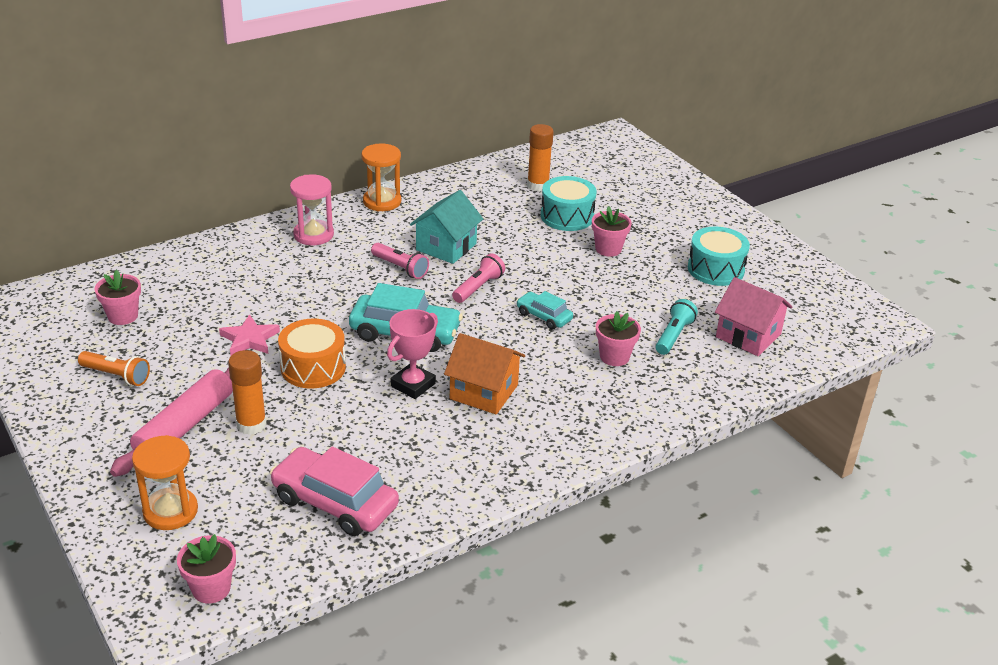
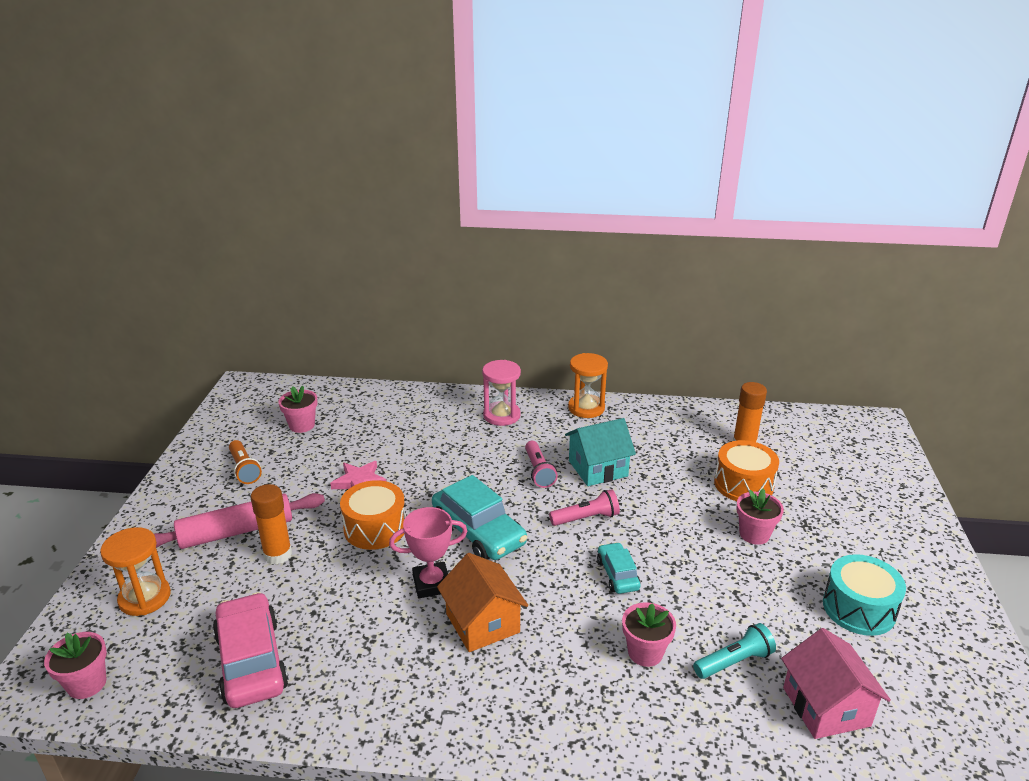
camera: 40 degrees right, 5 degrees down
turquoise drum [541,176,597,231] -> orange drum [714,440,779,501]

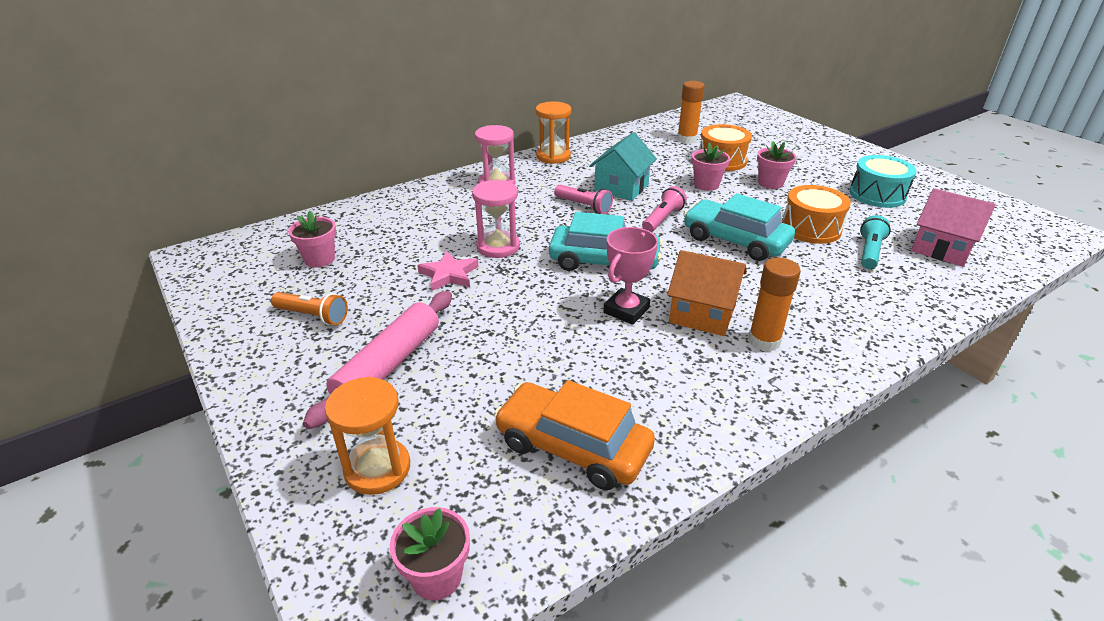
camera: 40 degrees left, 5 degrees up
pink car [212,592,289,708] -> orange car [494,380,655,490]
orange glue stick [251,484,292,564] -> orange glue stick moved to [748,258,801,352]
orange drum [340,480,406,550] -> orange drum moved to [782,185,851,244]
turquoise car [597,542,640,594] -> turquoise car [683,193,795,261], size x1.83
pink flower pot [622,602,676,667] -> pink flower pot moved to [691,142,730,191]
none -> pink hourglass [472,179,520,258]

